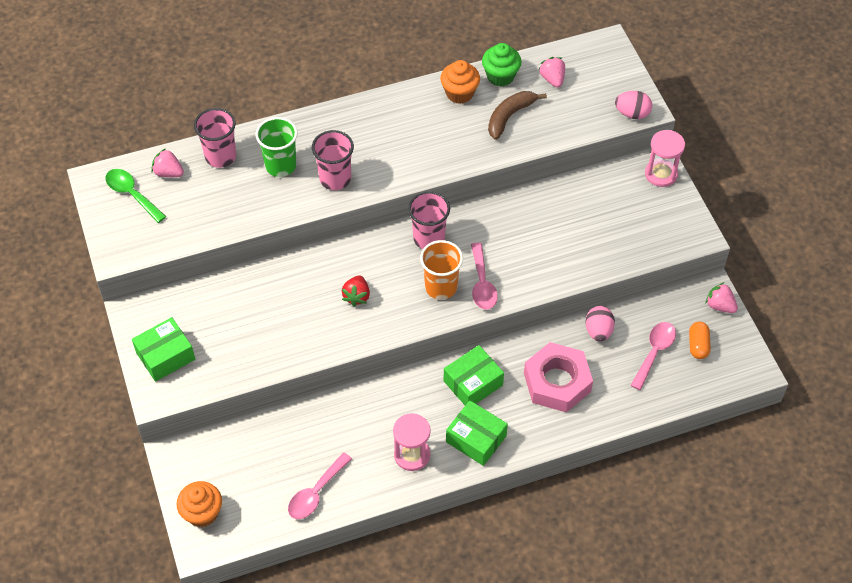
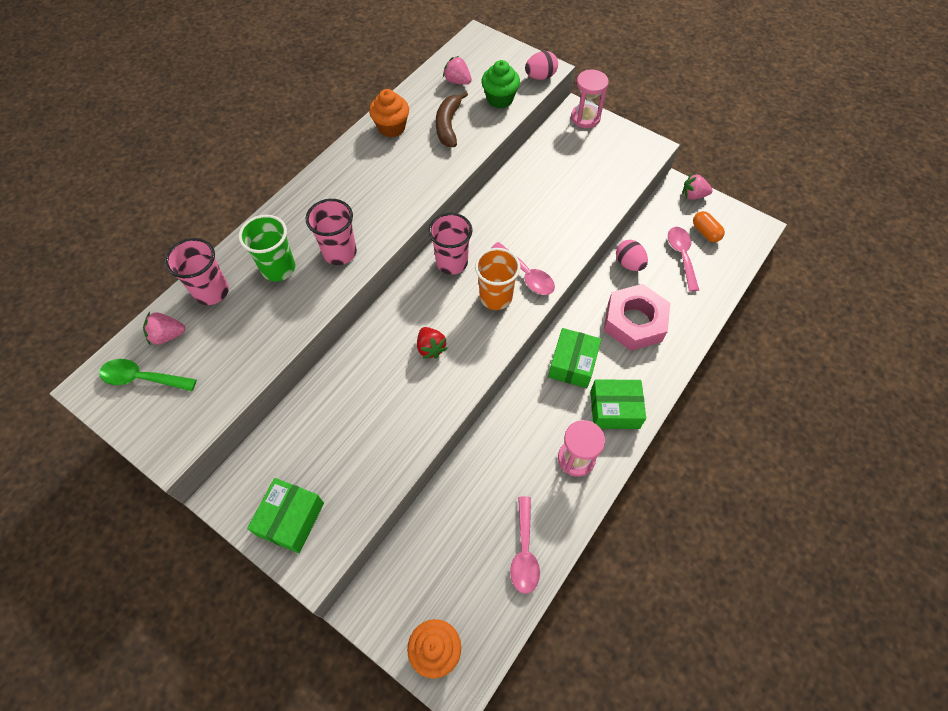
camera: 35 degrees left, 5 degrees up
green cupcake [482,43,521,87] -> green cupcake moved to [481,60,520,108]

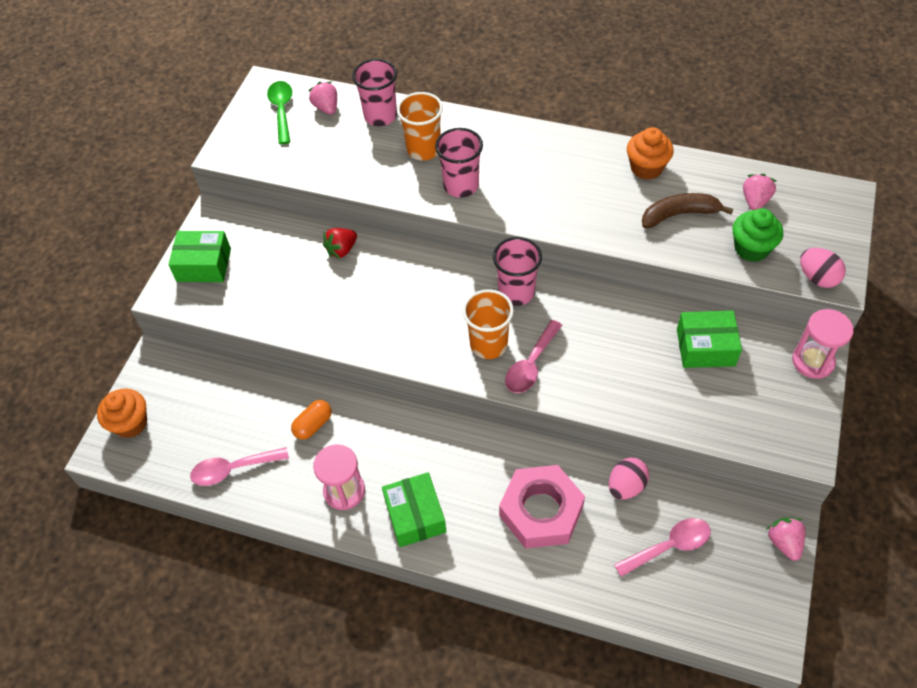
camera: 75 degrees right, 5 degrees down
green cup [238,215,295,282] -> orange cup [397,92,443,160]
red strawberry [417,327,448,359] -> red strawberry moved to [323,228,357,259]
green box [548,328,601,388] -> green box moved to [677,311,742,368]
orange capsule [693,211,725,242] -> orange capsule moved to [291,400,332,440]

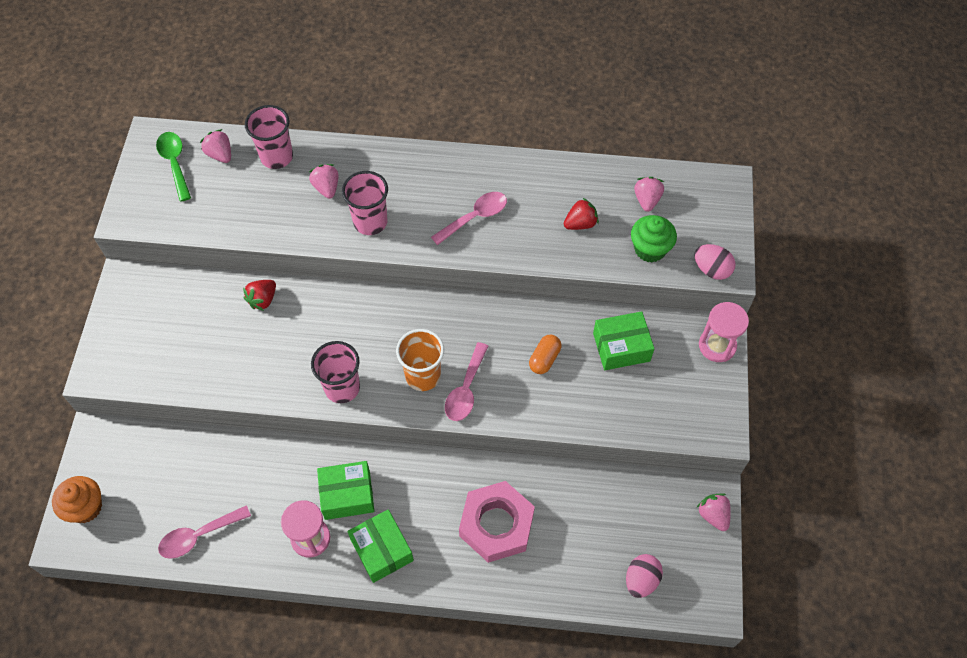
camera: 15 degrees left, 5 degrees up
green box [168,231,231,282] -> green box moved to [317,461,374,520]
orange capsule [291,400,332,440] -> orange capsule moved to [529,335,561,374]
orange cup [397,92,443,160] -> pink strawberry [309,164,339,199]
pink cup [493,237,542,306] -> pink cup moved to [311,341,360,403]
pink egg [609,457,649,499] -> pink egg moved to [626,554,663,598]
pink spoon [614,518,711,577] -> pink spoon moved to [431,192,507,245]
orange cupcake [627,127,674,180] -> none
brown banana [642,193,733,229] -> red strawberry [564,197,599,230]

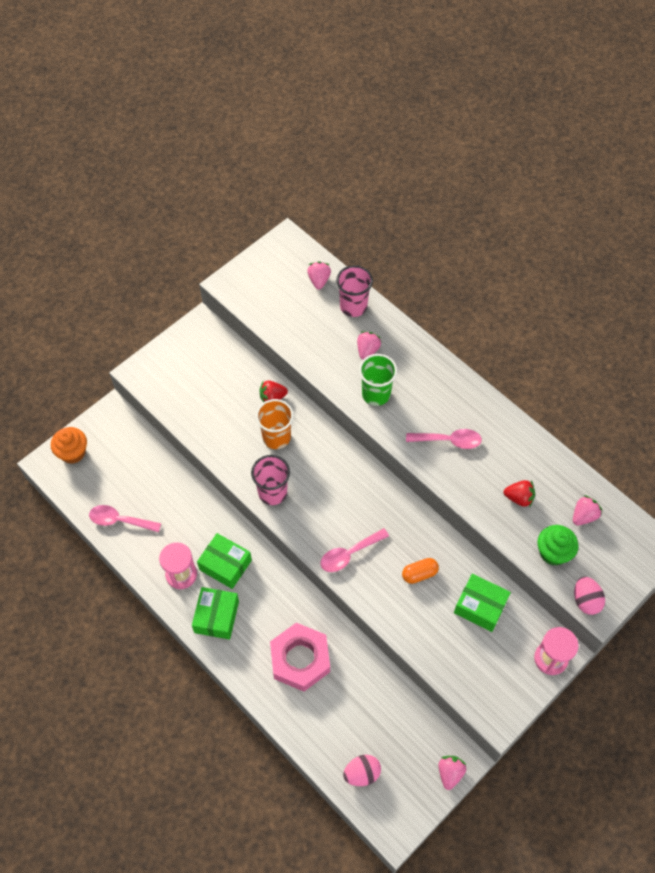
camera: 40 degrees right, 0 degrees up
green spoon [156,132,191,201] -> none
pink cup [342,171,388,235] -> green cup [359,354,397,406]
orange cup [396,329,444,391] -> orange cup moved to [256,399,294,449]

